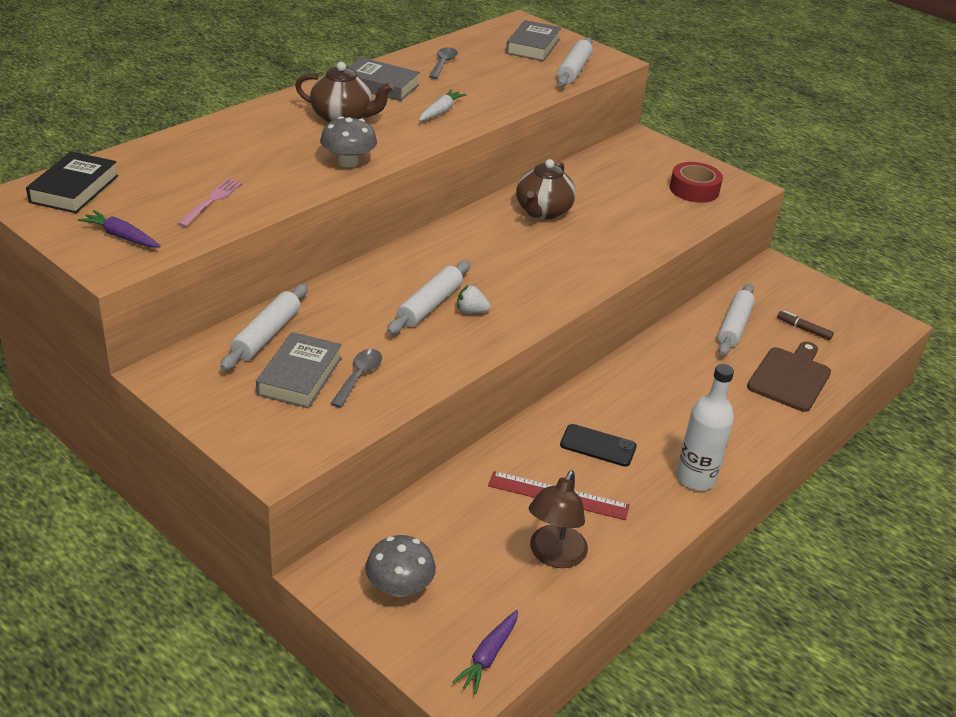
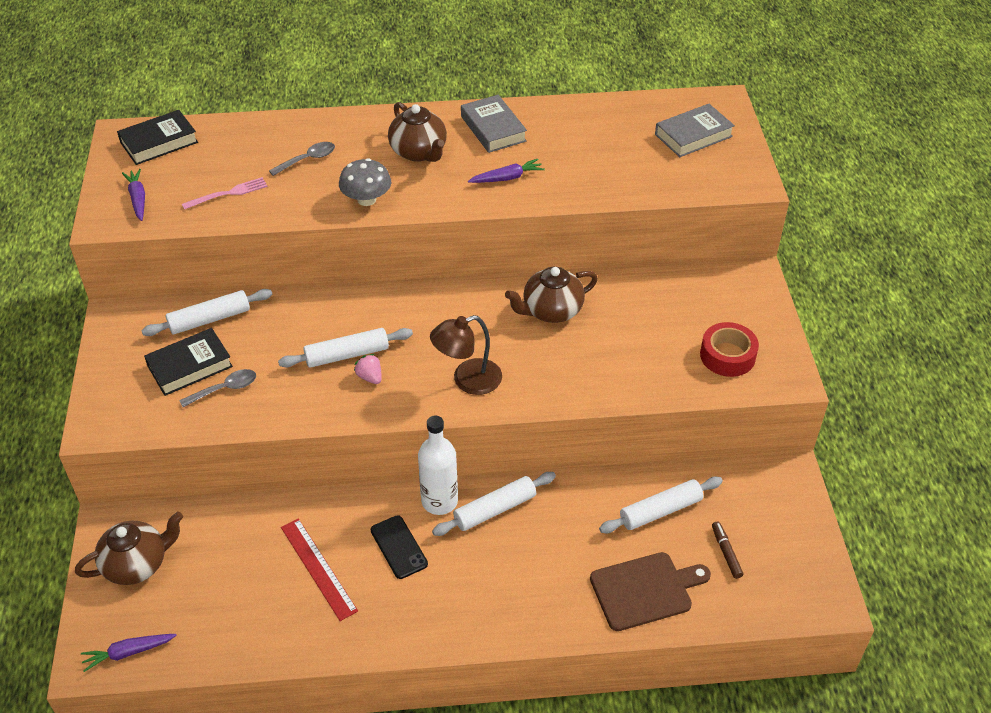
camera: 45 degrees right, 10 degrees up
grey book [256,332,342,408] -> black book [144,328,233,396]
grey mushroom [365,535,436,597] -> brown teapot [75,512,183,585]
white carrot [419,89,467,121] -> purple carrot [468,159,545,183]
grey spoon [429,47,458,79] -> grey spoon moved to [269,142,335,176]
white strawberry [457,285,491,314] -> pink strawberry [354,354,382,384]
brown lamp [529,470,588,568] -> brown lamp moved to [430,315,502,395]
white rolling pin [557,37,593,87] -> white rolling pin moved to [432,472,556,536]
white bottle [676,364,734,490] -> white bottle moved to [418,416,458,515]

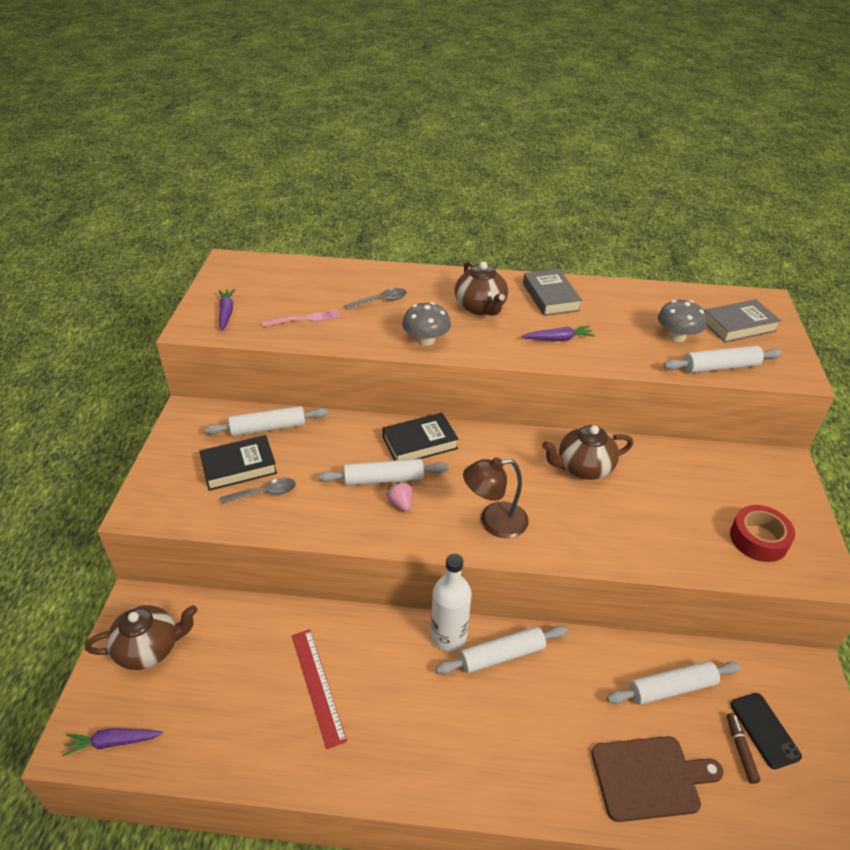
camera: 10 degrees right, 5 degrees down
black book [117,110,198,165] -> black book moved to [383,413,459,460]
black phone [371,515,428,579] -> black phone moved to [731,693,802,769]
none -> grey mushroom [658,300,707,342]
none -> white rolling pin [663,346,782,373]

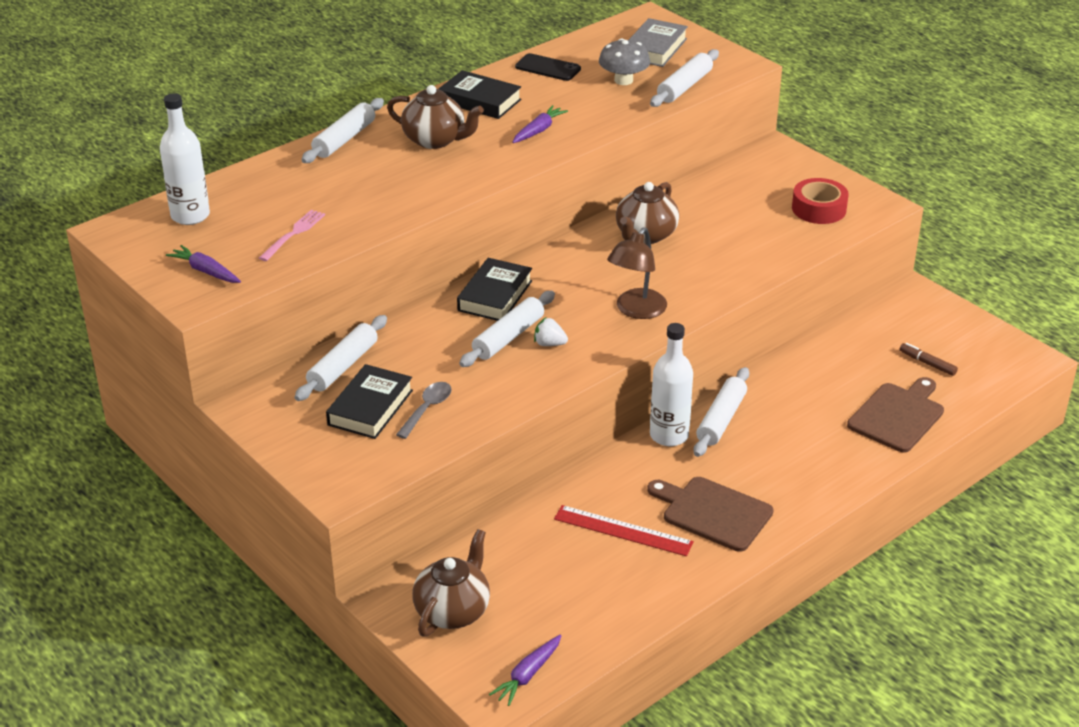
camera: 45 degrees left, 5 degrees down
grey spoon [345,288,407,310] -> none
pink strawberry [386,482,412,512] -> white strawberry [534,317,568,346]
grey mushroom [402,302,451,346] -> none
grey book [523,269,582,316] -> black book [439,70,521,119]
white rolling pin [607,661,741,705] -> white rolling pin moved to [302,98,384,163]
black phone [731,693,802,769] -> black phone moved to [515,53,581,81]
none -> white bottle [160,93,210,225]
none -> brown cutting board [647,477,773,552]

